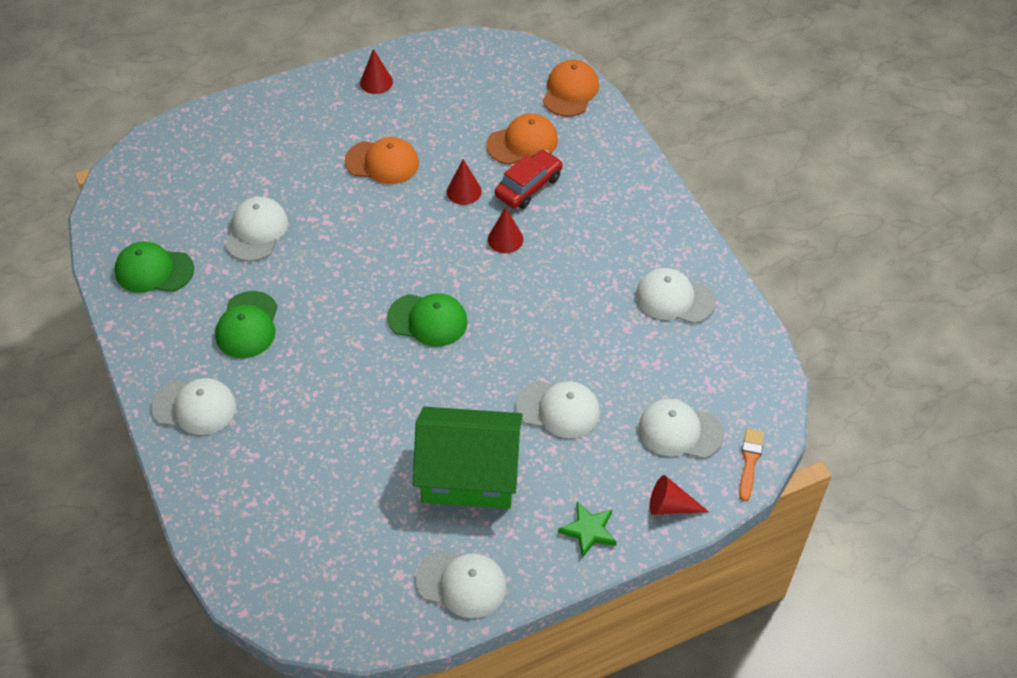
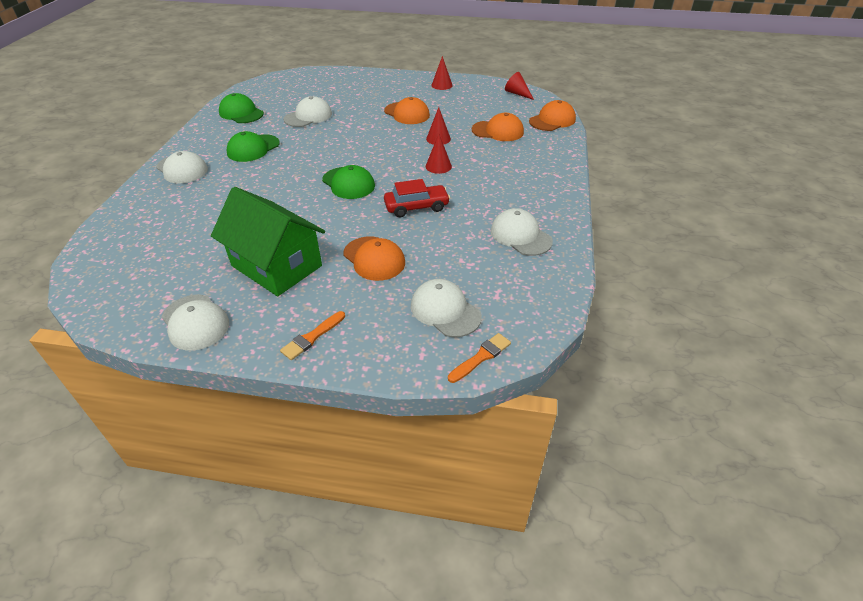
camera: 35 degrees right, 10 degrees down
red car [495,150,563,209] -> red car moved to [384,179,450,217]
white cap [516,381,600,438] -> orange cap [343,236,405,281]
green star [558,502,617,558] -> orange brush [280,311,345,360]
red cone [649,475,709,515] -> red cone moved to [505,72,534,100]

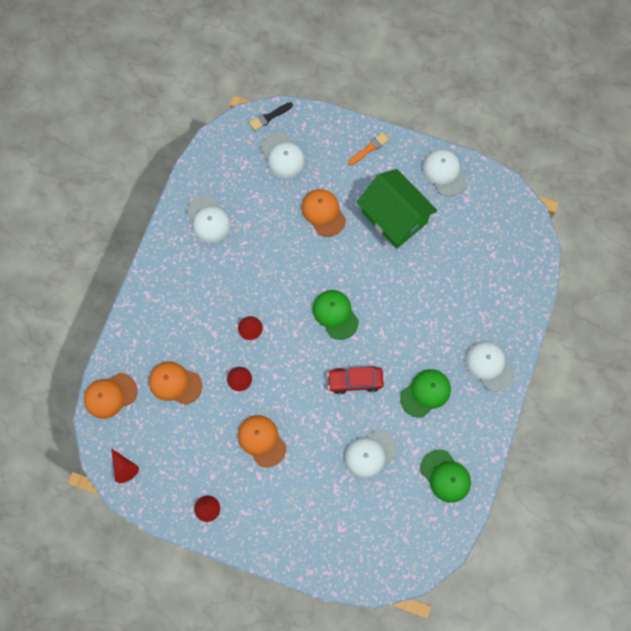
camera: 170 degrees left, 30 degrees up
red car [384,179,450,217] -> red car moved to [327,366,384,394]
orange brush [448,333,511,383] -> black brush [249,102,293,131]

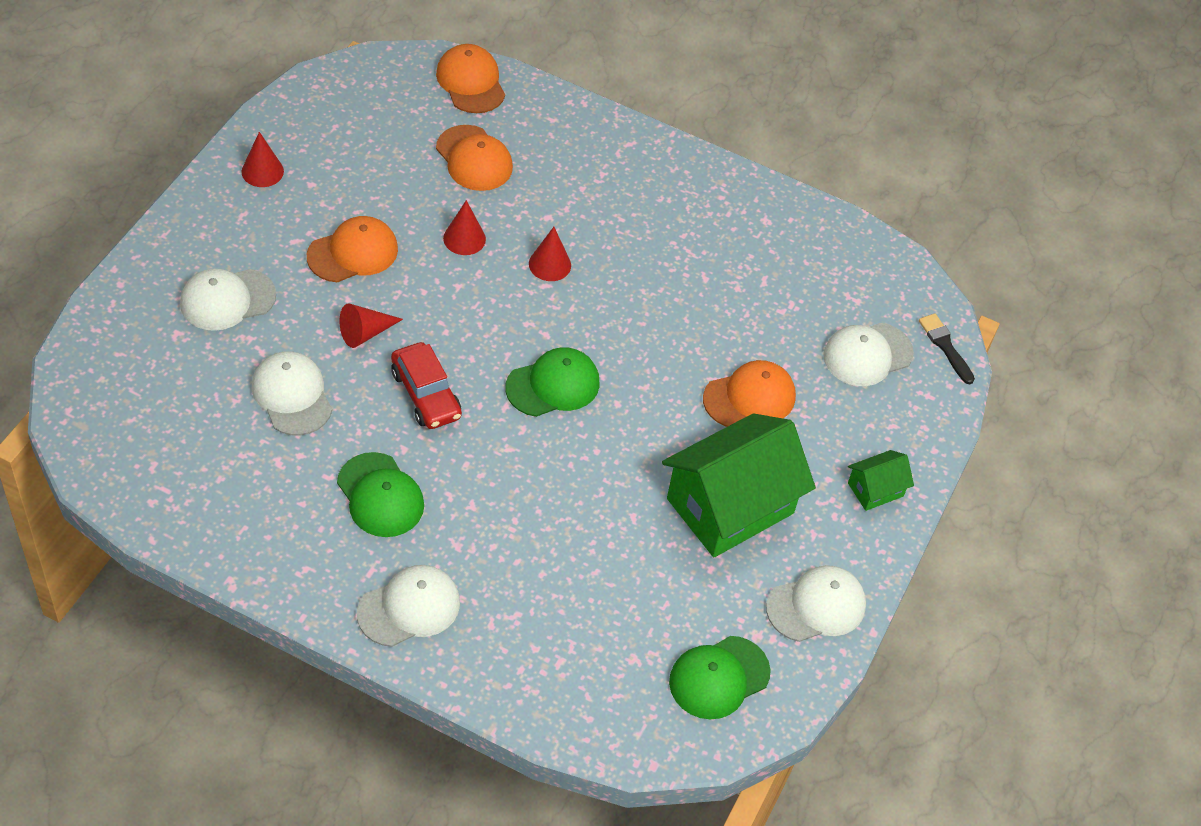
camera: 90 degrees right, 20 degrees down
red cone [111,448,139,483] -> red cone moved to [339,303,403,348]
orange cap [149,361,202,405] -> orange cap turned 120 degrees clockwise [436,125,513,191]
white cap [187,195,231,243] -> white cap moved to [180,269,276,331]
red car [327,366,384,394] -> red car turned 150 degrees clockwise [391,342,462,429]
orange brush [348,132,389,165] -> green house [848,450,914,511]
green cap [421,450,471,503] -> green cap moved to [669,636,771,719]

